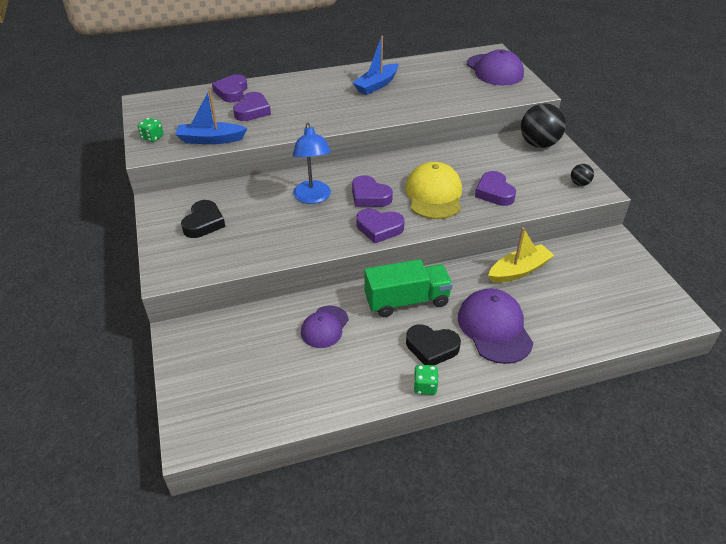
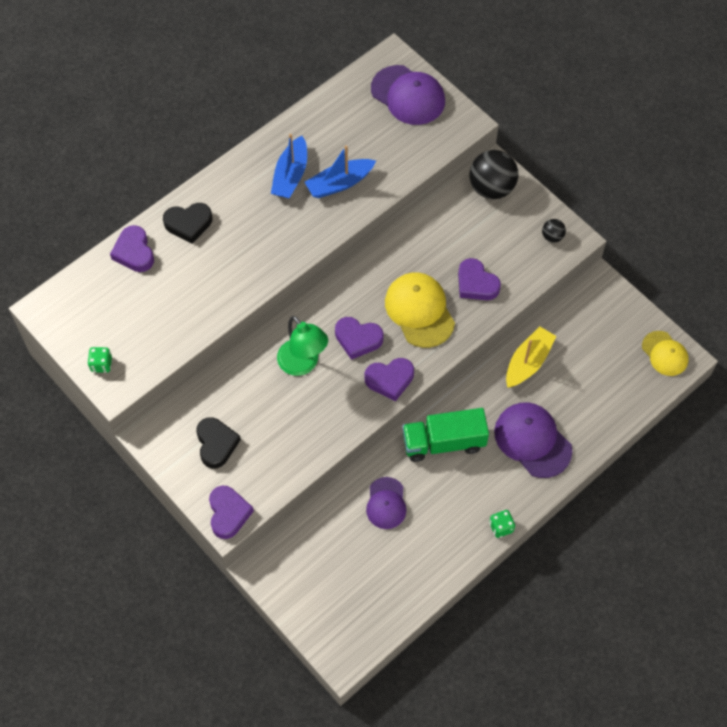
camera: 25 degrees left, 20 degrees up
blue boat [175,89,248,144] -> blue boat moved to [305,145,376,198]
purple heart [233,92,271,121] -> purple heart moved to [209,485,254,539]
blue lamp [293,123,331,204] -> green lamp [277,316,328,376]
green truck [364,259,453,317] -> green truck turned 150 degrees counterclockwise [402,408,489,462]
black heart [406,325,461,365] -> black heart moved to [163,203,213,244]
none -> yellow cap [642,331,689,376]

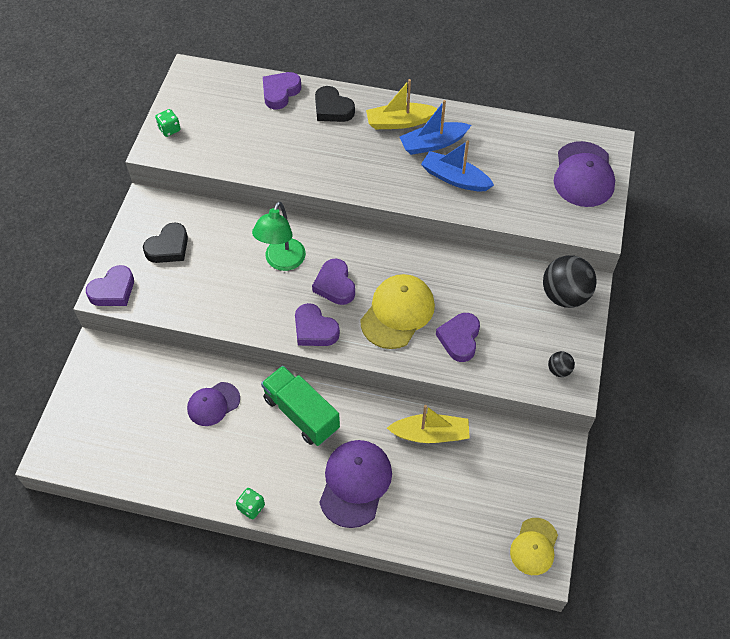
camera: 55 degrees right, 5 degrees down
none -> yellow boat [366,79,438,129]

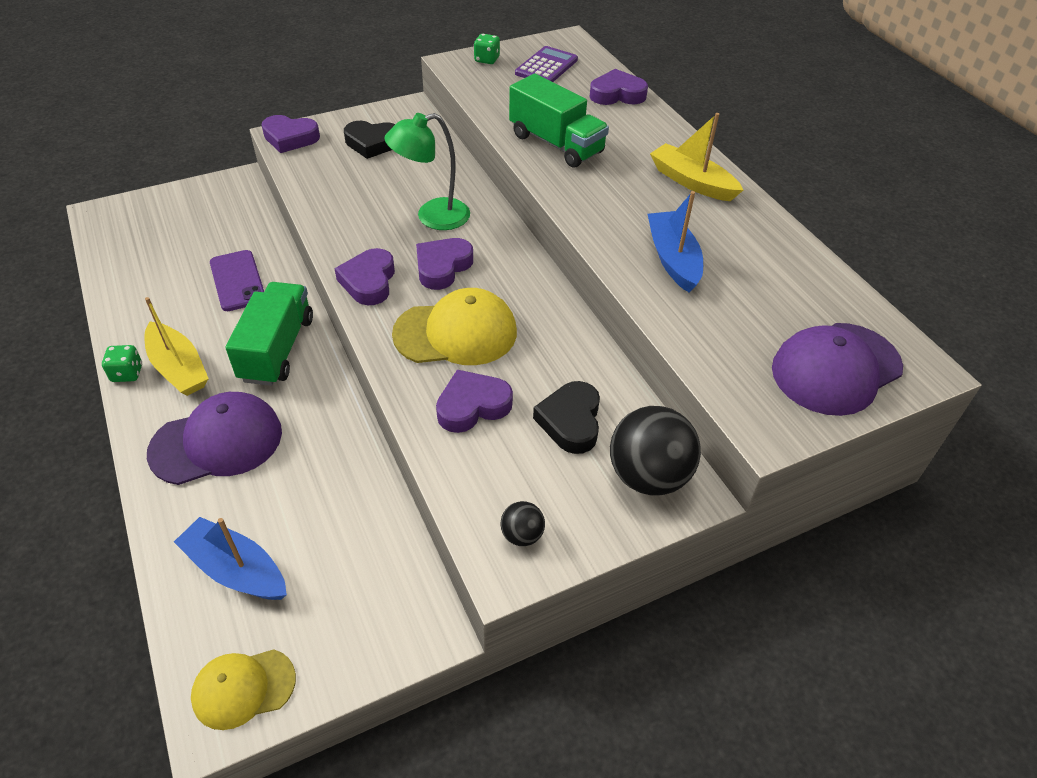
camera: 50 degrees right, 10 degrees down
purple cap [187,382,240,426] -> purple phone [210,250,264,311]
black heart [315,86,355,122] -> black heart moved to [533,381,600,454]
yellow boat [387,405,470,443] -> yellow boat moved to [145,297,209,396]
blue boat [400,100,471,155] -> blue boat moved to [174,517,287,600]
none -> green truck [509,74,609,168]
none -> purple calculator [515,46,578,82]

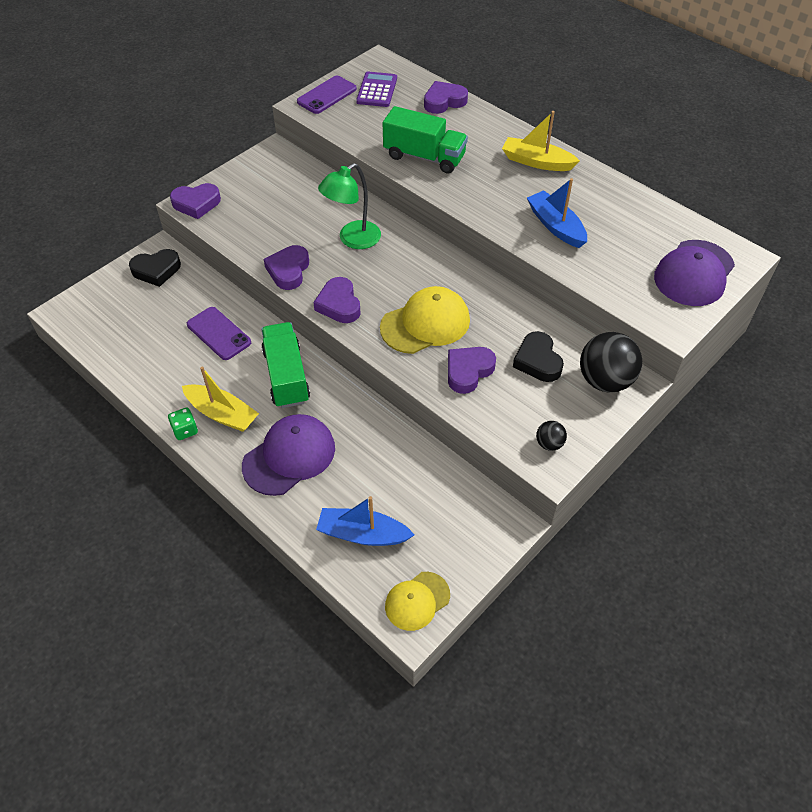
camera: 20 degrees left, 5 degrees up
black heart [344,121,395,159] -> black heart moved to [129,249,181,287]
purple heart [416,238,473,290] -> purple heart moved to [264,245,309,290]
green dice [474,34,500,64] -> purple phone [297,76,357,114]

